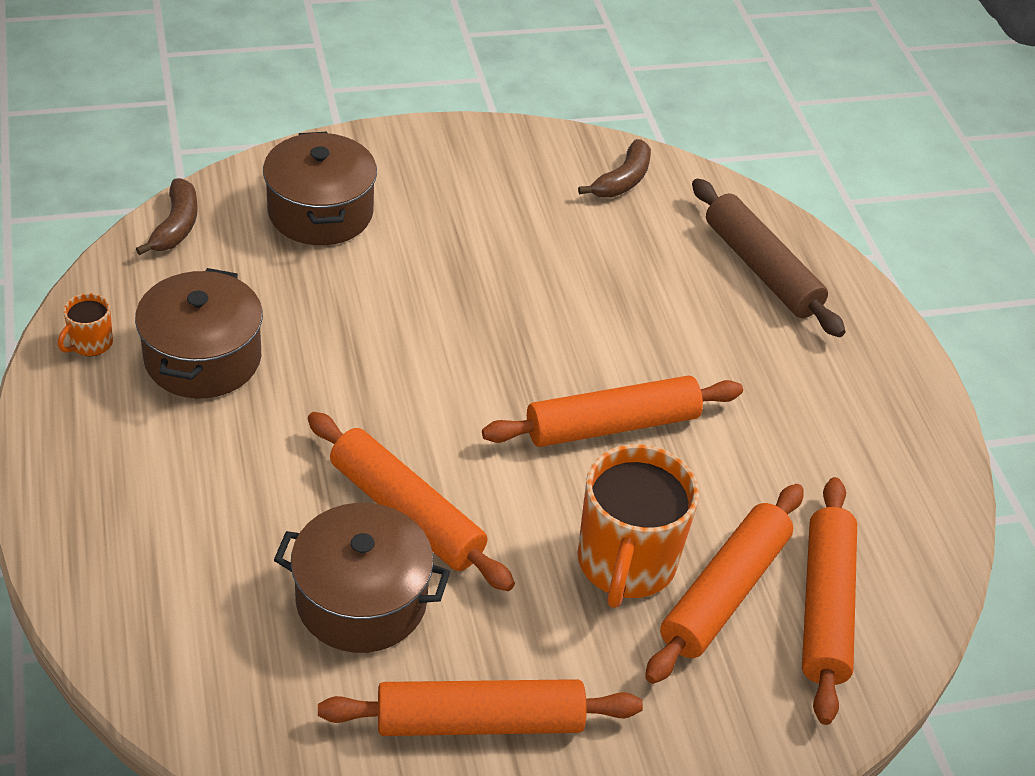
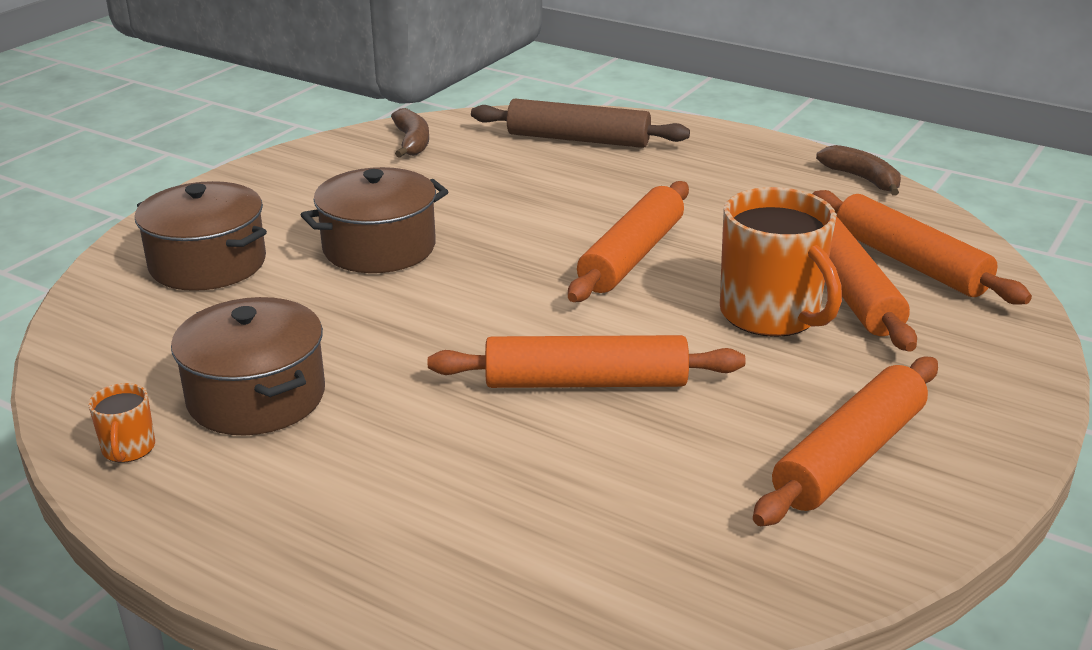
camera: 40 degrees left, 15 degrees down
brown banana [136,178,198,255] -> brown banana moved to [816,145,901,196]
brown pot [274,503,450,653] -> brown pot moved to [301,167,449,273]

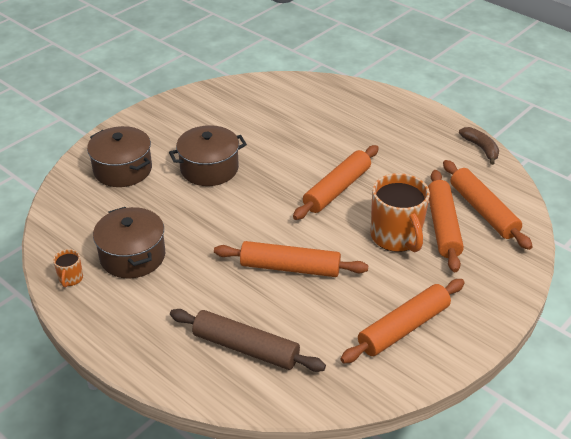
camera: 10 degrees right, 10 degrees up
brown banana [391,108,429,158] -> none
brown rolling pin [471,99,690,148] -> brown rolling pin moved to [170,309,326,372]

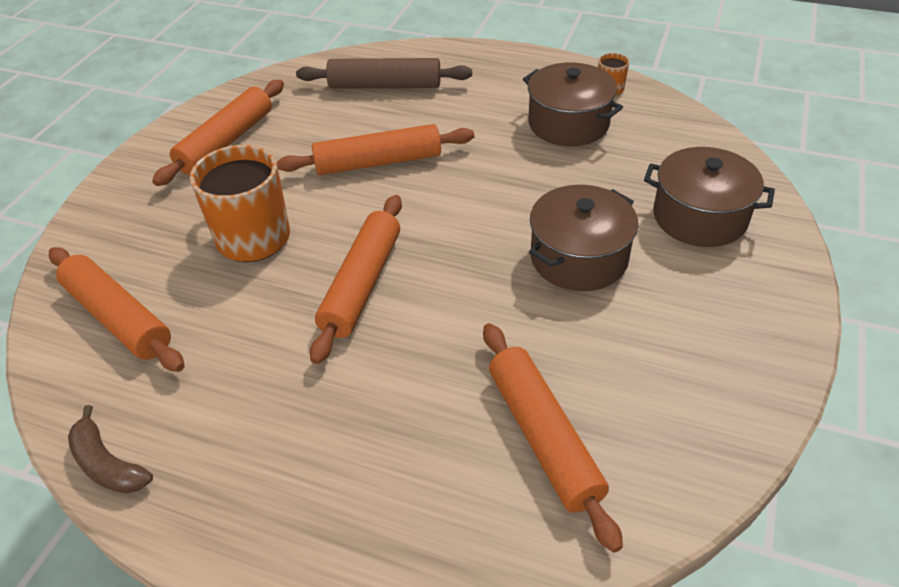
camera: 160 degrees right, 5 degrees up
orange rolling pin [428,170,464,272] -> orange rolling pin moved to [483,323,623,553]

